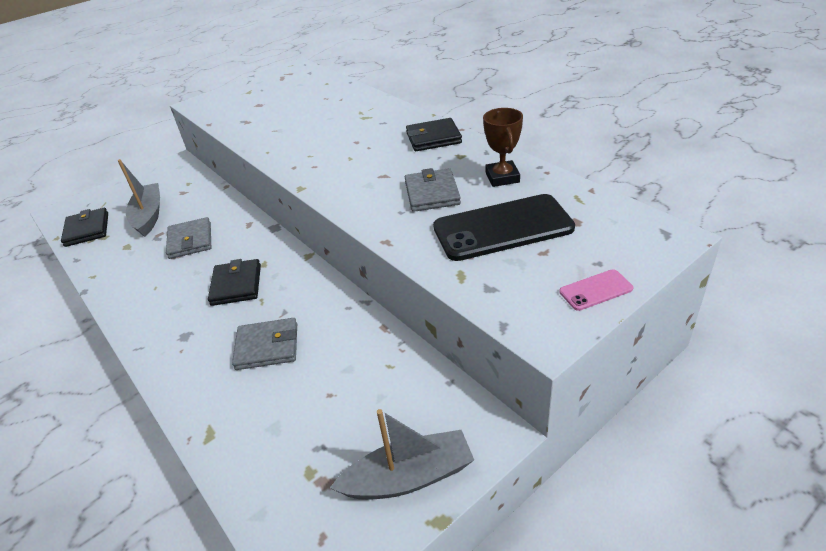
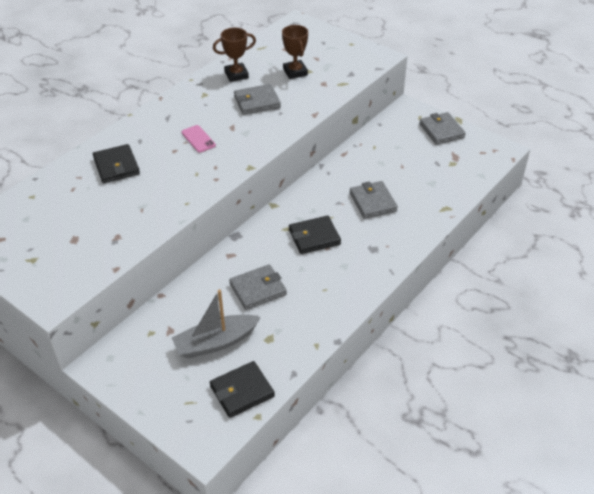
camera: 105 degrees left, 5 degrees up
grey boat [330,409,474,500] -> grey wallet [419,112,466,145]
black wallet [406,118,462,151] -> black wallet moved to [93,144,140,183]
black phone [433,194,575,261] -> brown trophy [282,25,308,79]
pink phone [559,269,633,311] -> pink phone moved to [181,125,216,153]

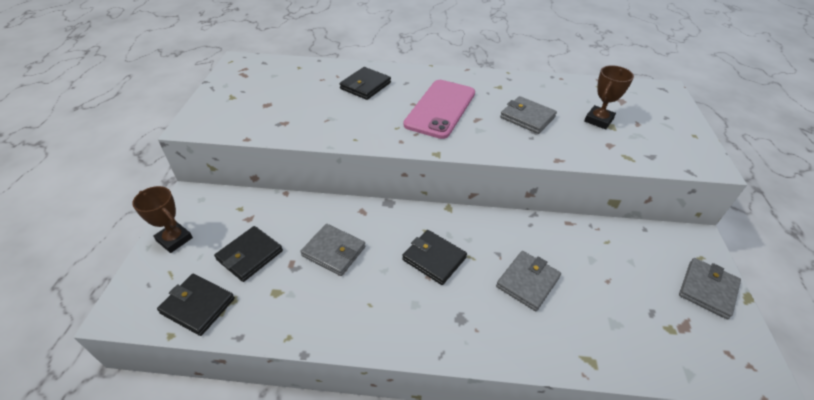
camera: 55 degrees right, 0 degrees up
grey boat [172,289,261,359] -> black wallet [214,226,283,282]
pink phone [181,125,216,153] -> pink phone [404,80,475,139], size x2.23
brown trophy [213,28,256,82] -> brown trophy moved to [132,186,193,253]

